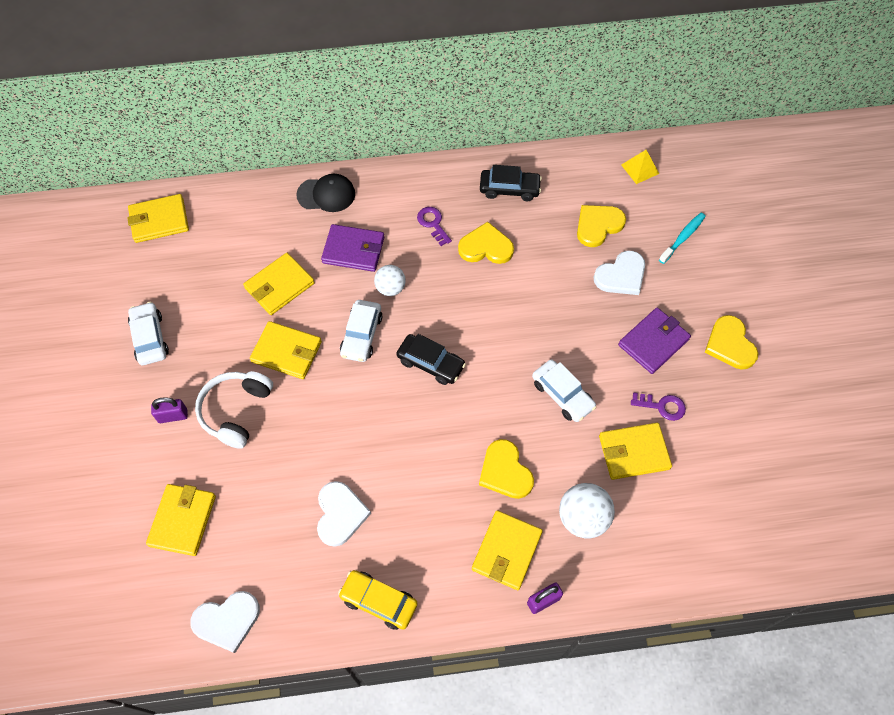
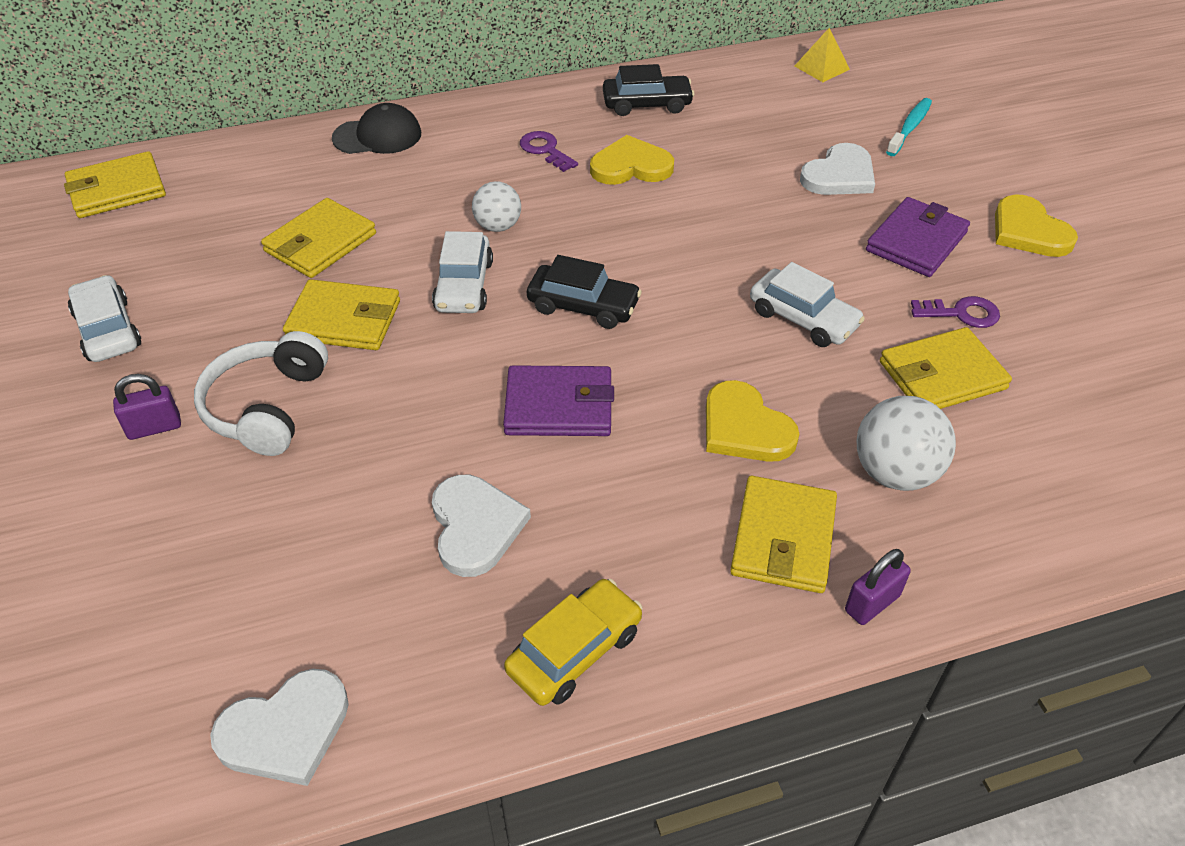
camera: 10 degrees left, 15 degrees down
yellow wallet [146,484,216,556] -> none
purple wallet [321,224,384,272] -> purple wallet moved to [503,365,614,436]
yellow car [338,570,418,630] -> yellow car turned 120 degrees clockwise [504,579,642,706]
yellow heart [577,205,626,247] -> none

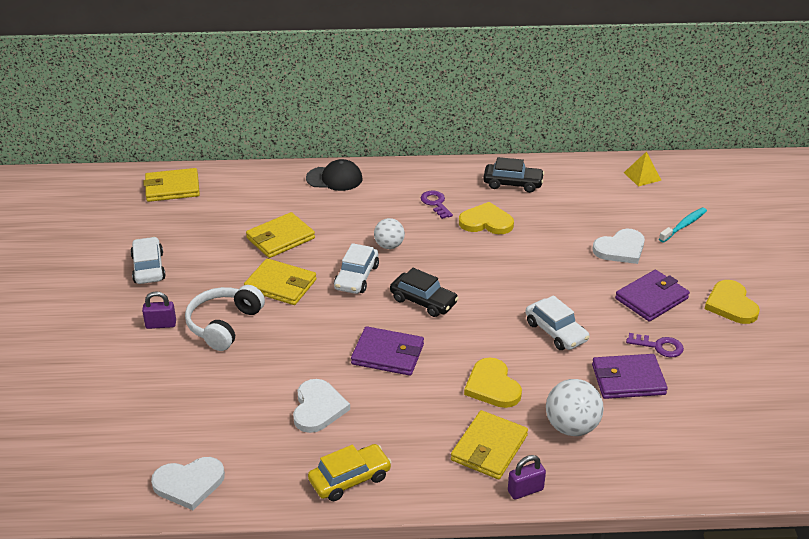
camera: 15 degrees right, 10 degrees down
yellow wallet [880,327,1012,409] -> purple wallet [592,354,668,399]

